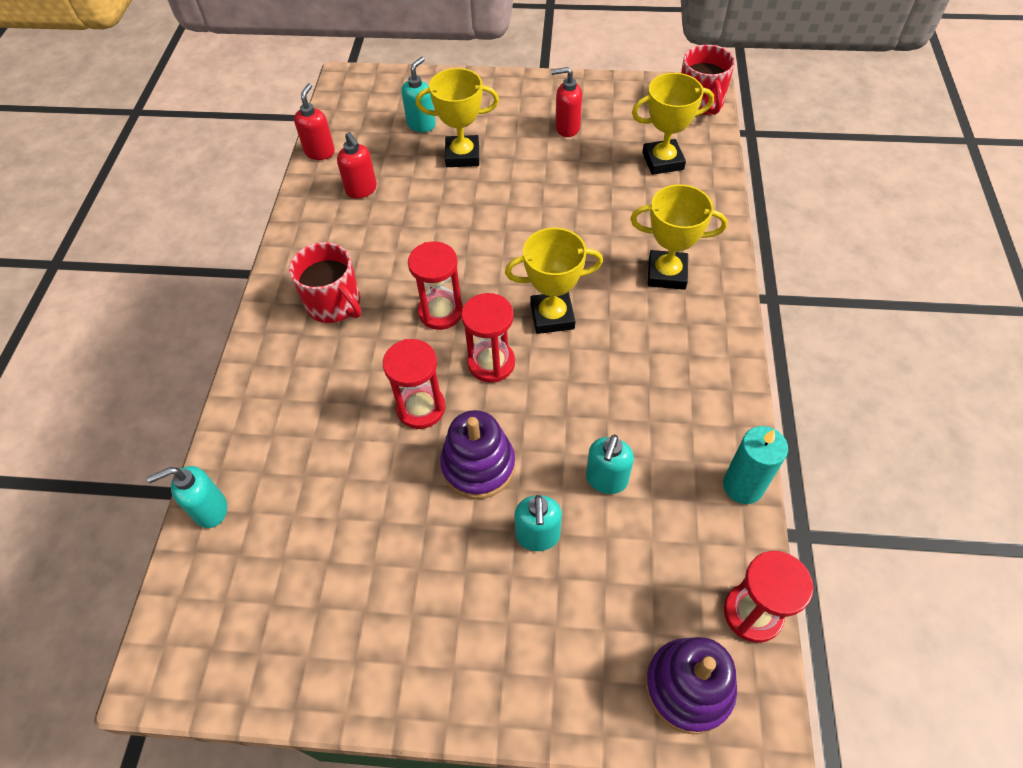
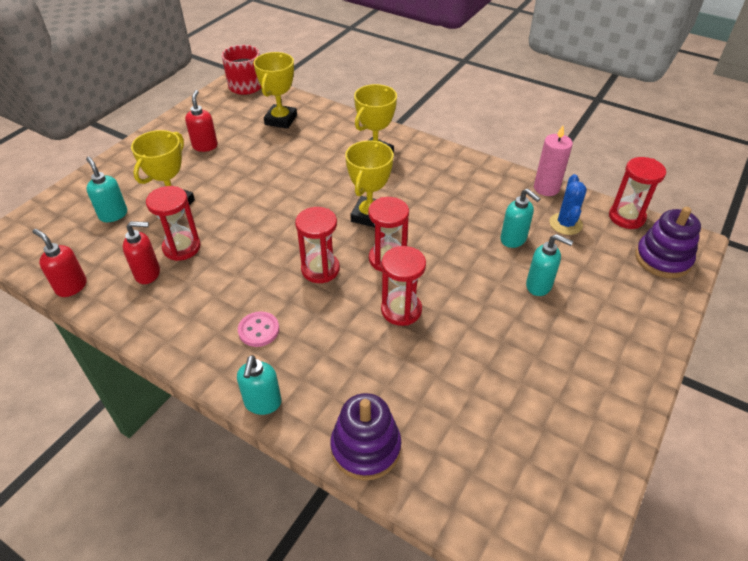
camera: 65 degrees left, 10 degrees down
turquoise soap dispenser [147,466,227,528] -> turquoise soap dispenser moved to [237,355,282,415]
red mug [289,242,361,323] -> pink button [238,311,279,347]
purple stacking toy [440,410,515,499] -> purple stacking toy moved to [330,393,401,480]
red soap dispenser [551,67,582,137] -> red soap dispenser turned 150 degrees clockwise [185,90,218,152]
turquoise candle [723,426,788,504] -> pink candle [534,126,573,196]
none -> red hourglass [146,186,201,261]
none -> blue cactus [550,174,587,235]

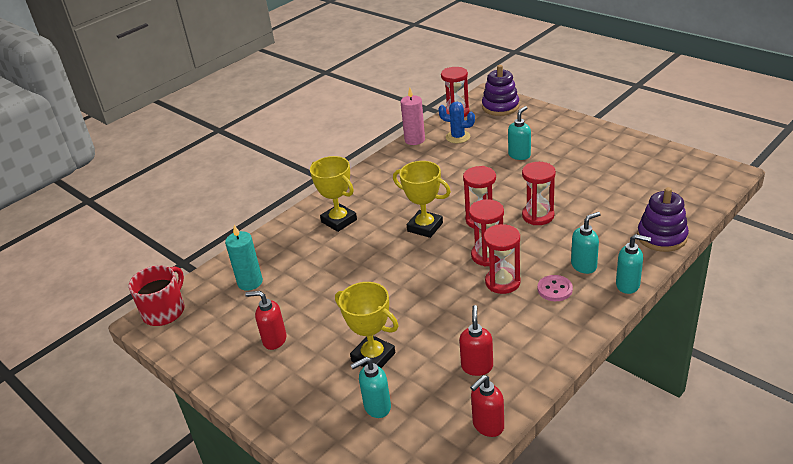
camera: 75 degrees left, 10 degrees down
red hourglass [146,186,201,261] -> red hourglass moved to [483,224,521,294]
yellow trophy [254,52,297,129] -> turquoise candle [225,225,263,291]
turquoise soap dispenser [500,189,541,248] -> turquoise soap dispenser moved to [571,212,601,274]

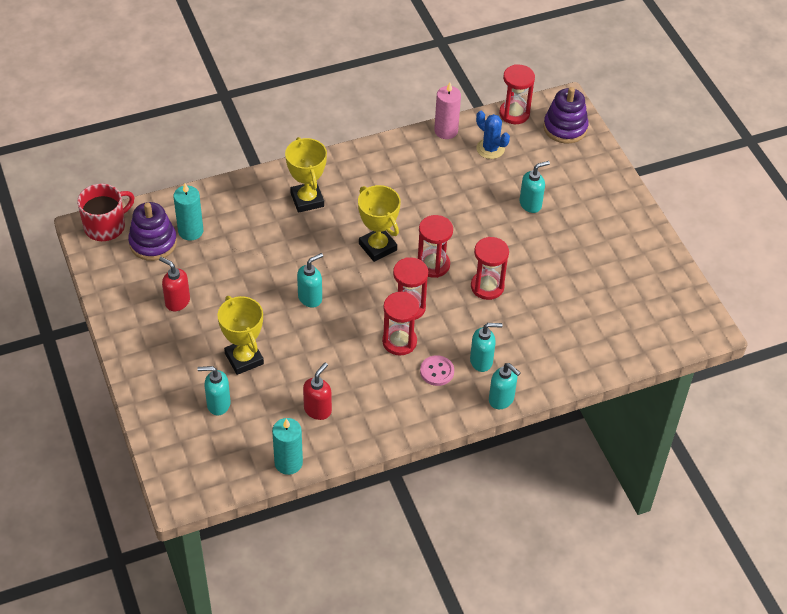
camera: 20 degrees right, 15 degrees up
red soap dispenser [470,375,504,437] -> turquoise candle [272,418,303,475]
purple stacking toy [637,187,689,252] -> purple stacking toy moved to [128,202,177,261]
none -> turquoise soap dispenser [297,253,323,308]

